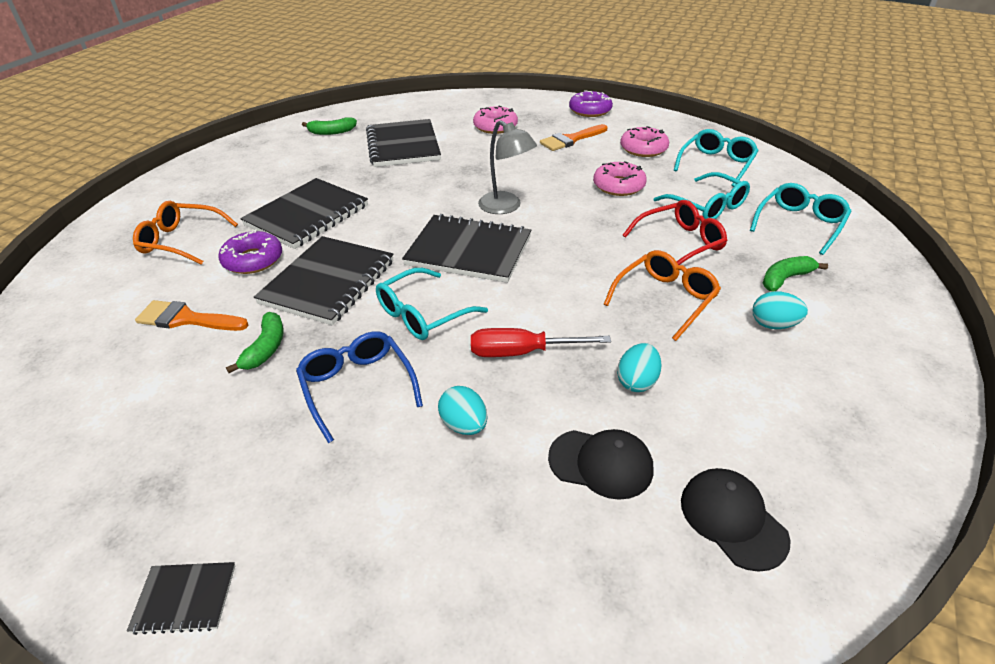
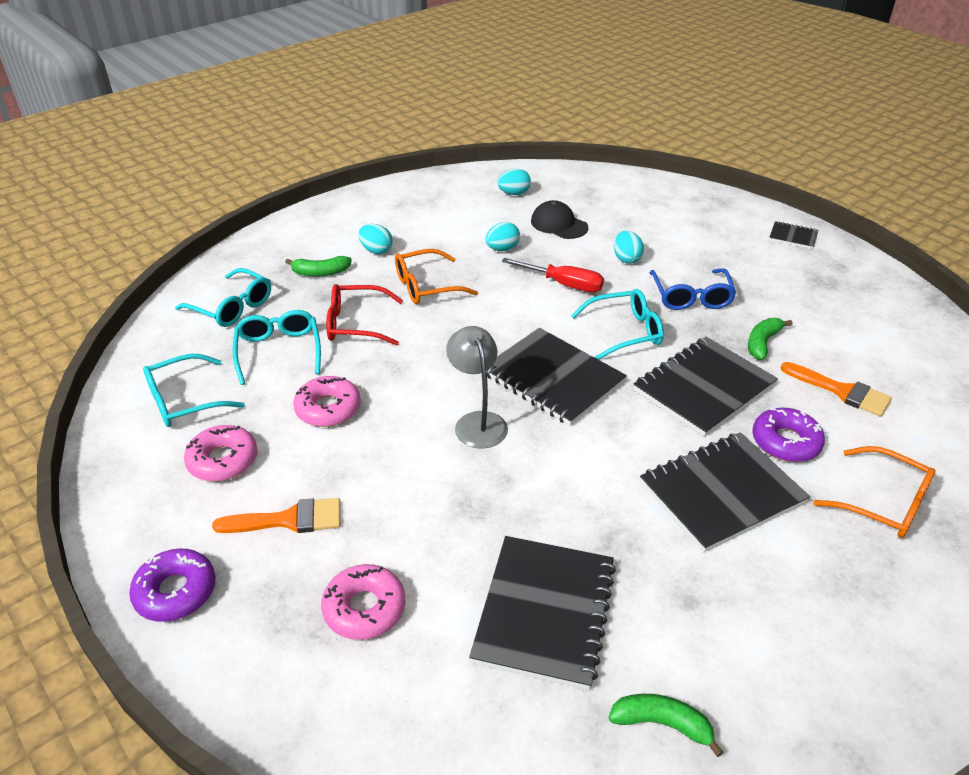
camera: 155 degrees left, 0 degrees up
black cap [681,468,791,572] -> turquoise egg [497,169,531,195]
turquoise glasses [750,183,852,255] -> turquoise glasses turned 120 degrees counterclockwise [175,268,271,327]

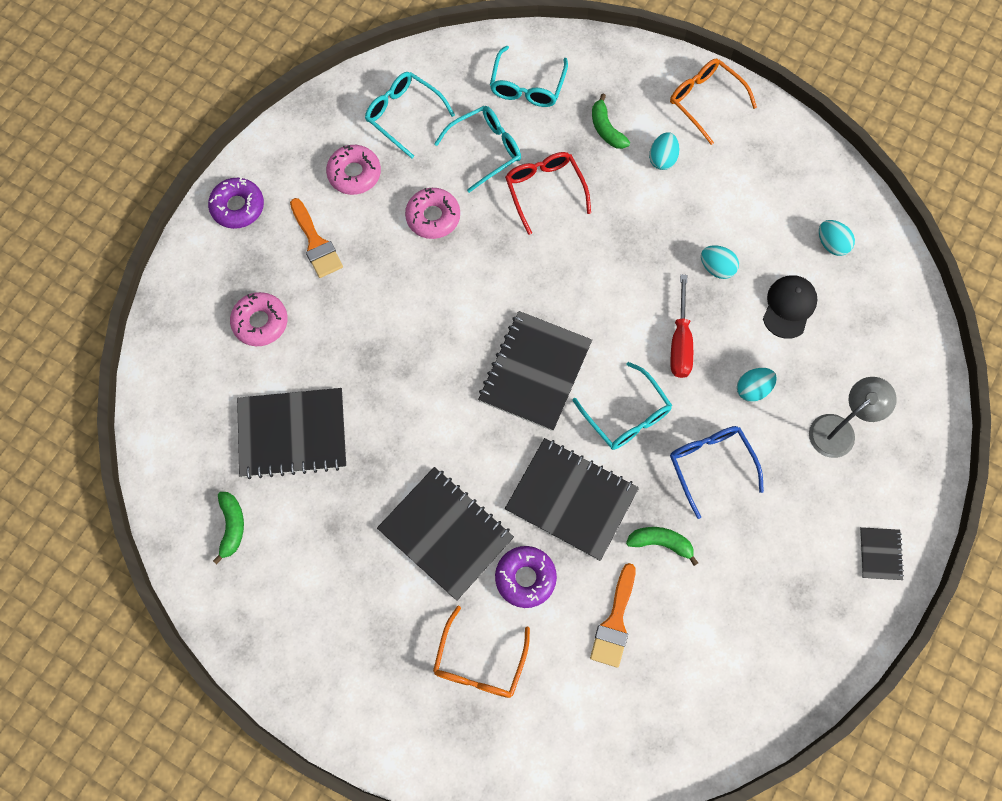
camera: 70 degrees right, 30 degrees up
orange glasses [395,249,478,304] -> orange glasses moved to [670,59,757,145]
grey lamp [446,326,508,449] -> grey lamp moved to [809,377,897,458]
blue glasses [650,268,736,310] -> blue glasses turned 90 degrees clockwise [670,426,764,519]

